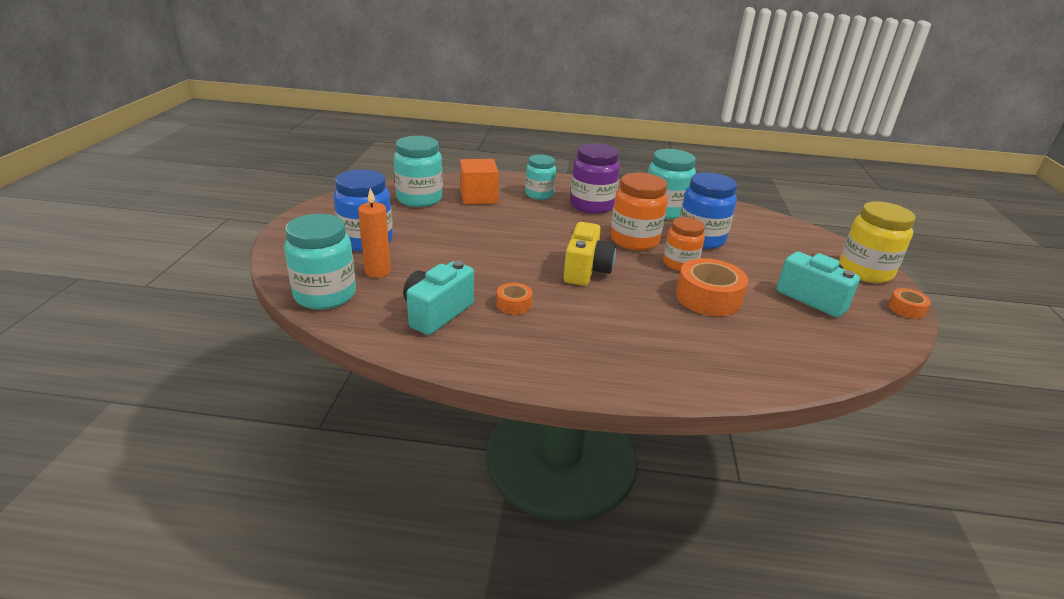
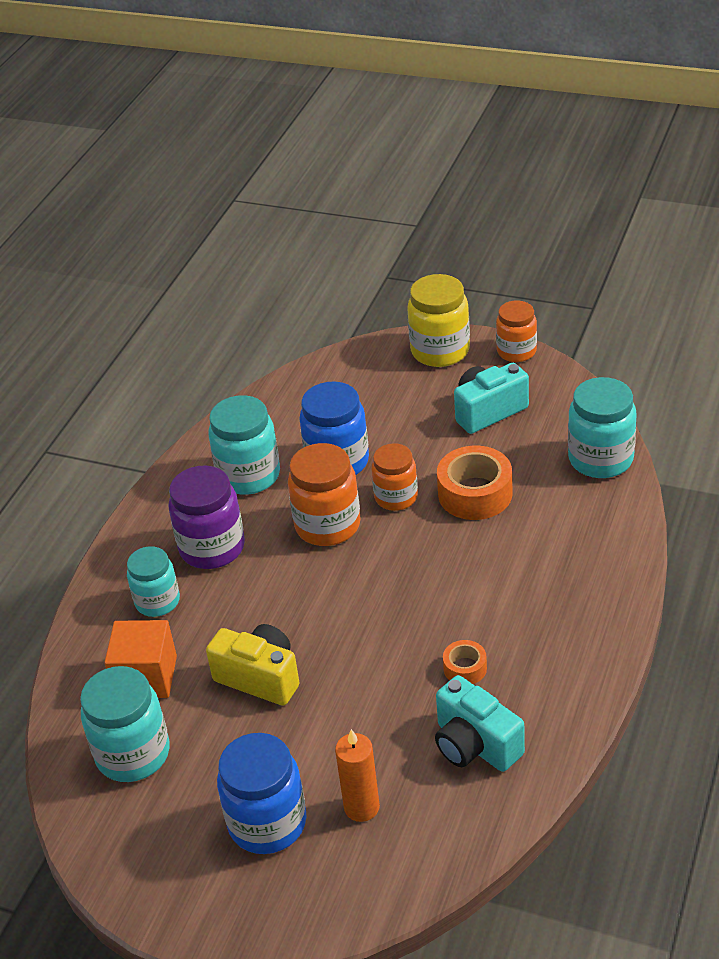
camera: 70 degrees left, 10 degrees up
turquoise jar [284,214,356,310] -> turquoise jar moved to [568,377,637,478]
yellow camera [563,222,616,286] -> yellow camera moved to [206,624,300,706]
orange tape [888,288,931,319] -> orange jar [496,301,537,362]

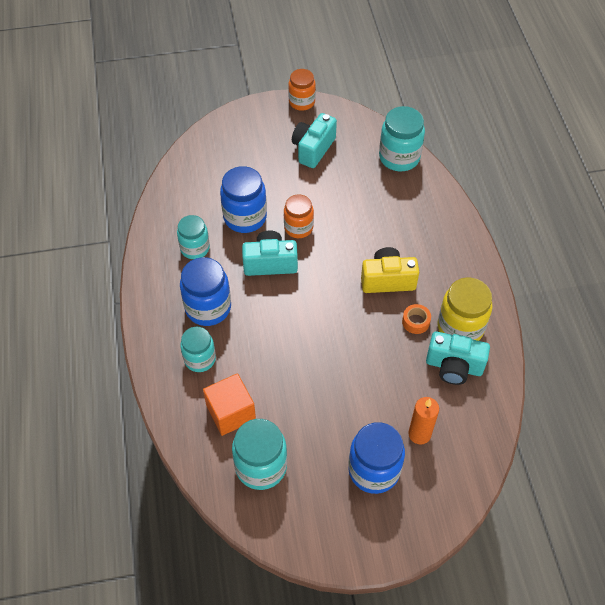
camera: 35 degrees left, 15 degrees up
purple jar [168,465,245,569] -> blue jar [180,257,231,326]
yellow camera [206,624,300,706] -> yellow camera moved to [361,247,419,293]
turquoise jar [208,395,280,495] -> turquoise jar [177,215,210,259], size x0.67
orange jar [288,443,361,546] -> turquoise camera [242,230,298,276]
yellow jar [407,274,470,367] -> yellow jar moved to [438,278,493,341]
orange tape [437,446,512,520] -> none

